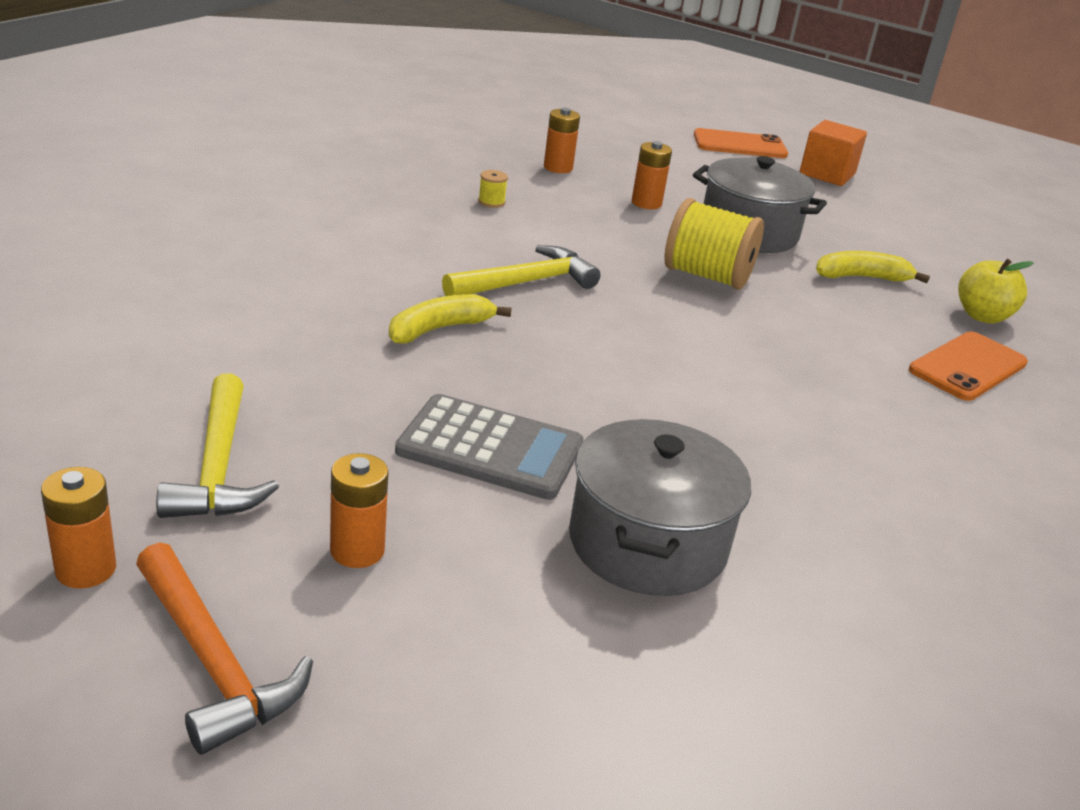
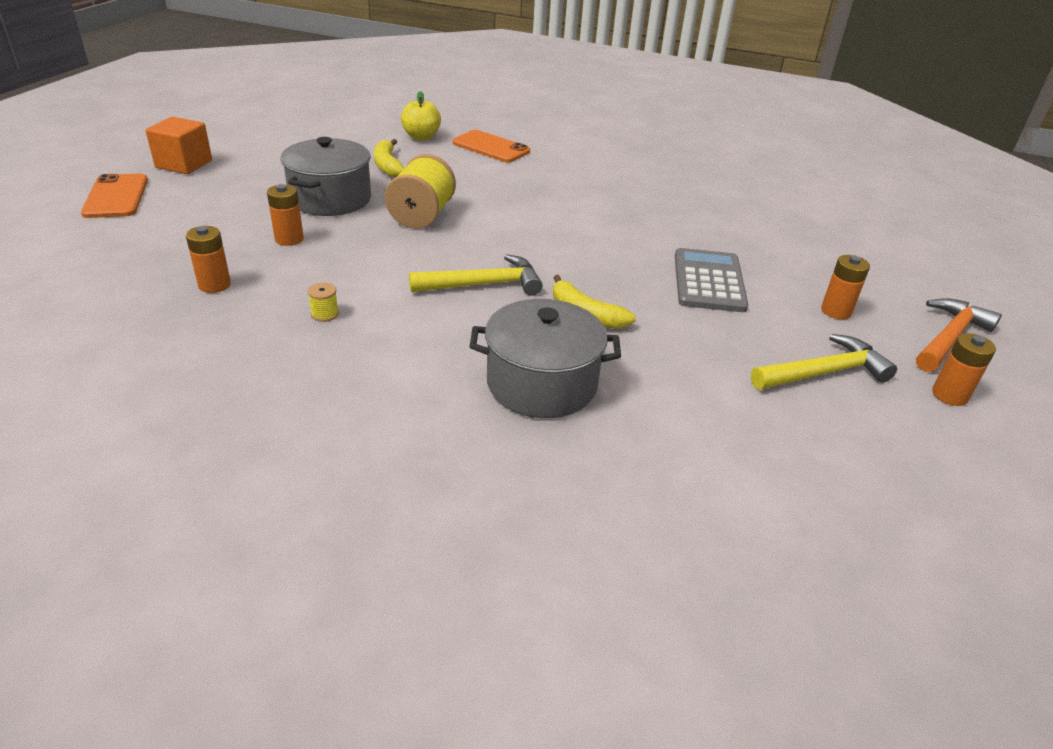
camera: 100 degrees left, 5 degrees up
yellow hammer [442,245,601,296] -> yellow hammer turned 120 degrees clockwise [409,254,543,296]
grey pot [569,419,751,596] -> grey pot moved to [470,299,621,418]

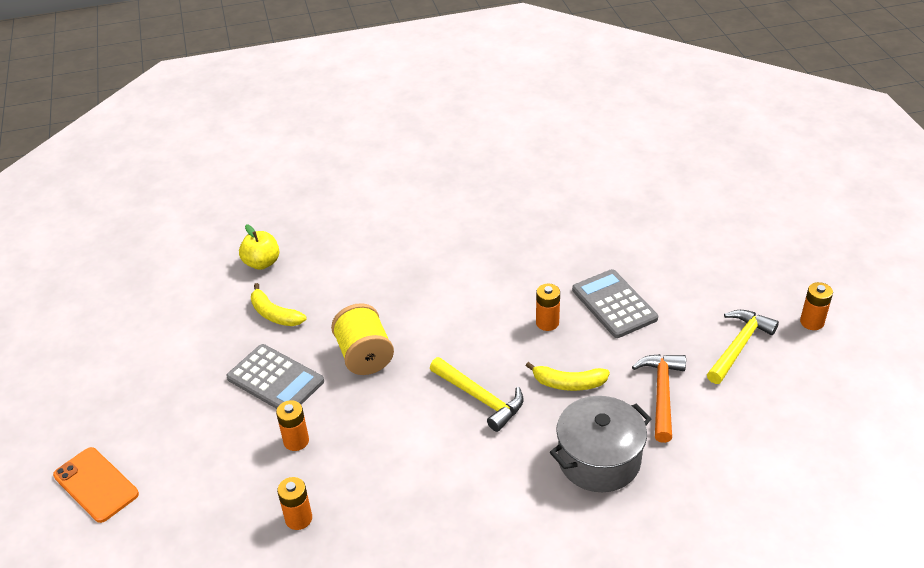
camera: 30 degrees left, 5 degrees up
orange cube [146,117,212,174] -> none
grey pot [281,137,371,216] -> grey calculator [226,344,324,409]
yellow spool [308,283,339,322] -> none
yellow hammer [409,254,543,296] -> yellow hammer turned 90 degrees clockwise [430,357,523,432]
orange phone [452,130,530,163] -> none
orange battery [821,255,870,319] -> orange battery moved to [536,284,560,331]
orange hammer [916,298,1002,372] -> orange hammer moved to [632,354,686,443]

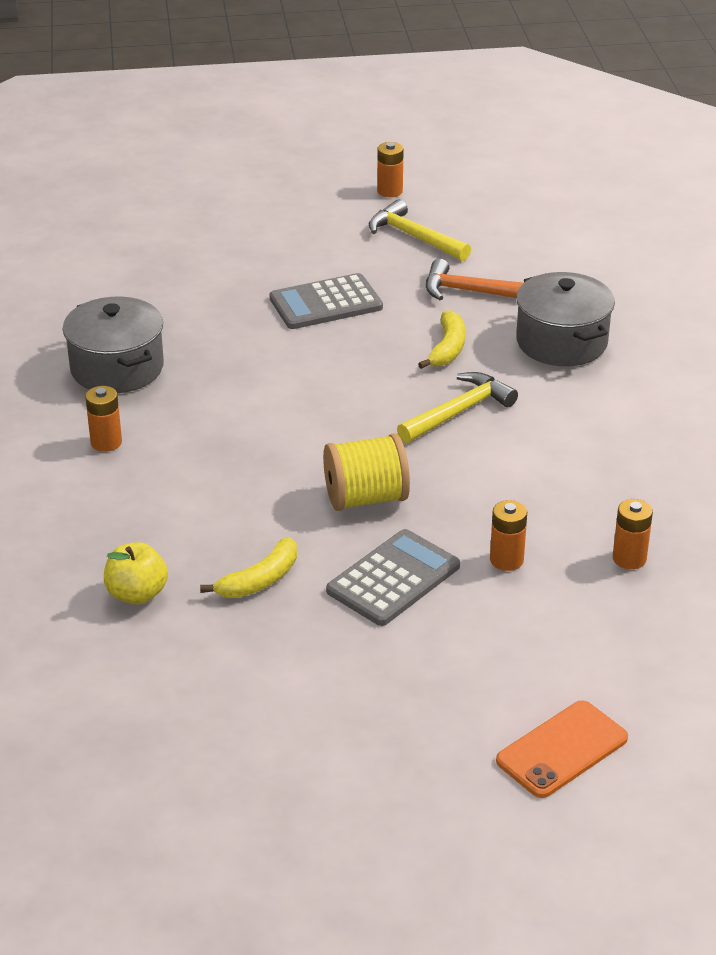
camera: 85 degrees left, 5 degrees down
orange battery [536,284,560,331] -> orange battery moved to [85,386,122,452]
none -> grey pot [63,296,164,393]

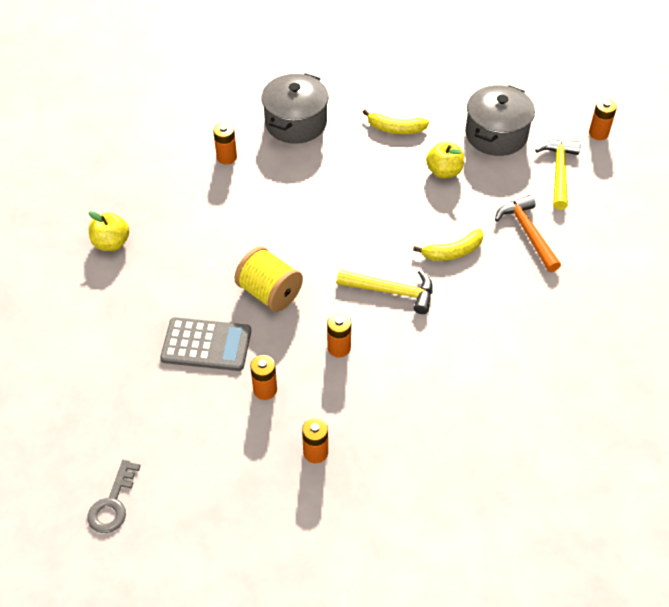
camera: 55 degrees right, 15 degrees up
yellow banana [200,537,297,598] -> yellow banana moved to [363,110,429,134]
grey calculator [270,273,383,329] -> yellow apple [426,141,464,179]
orange phone [496,700,628,798] -> grey key [87,460,140,533]
grey pot [516,272,615,366] -> grey pot moved to [465,85,535,156]
none -> orange battery [327,313,351,357]

